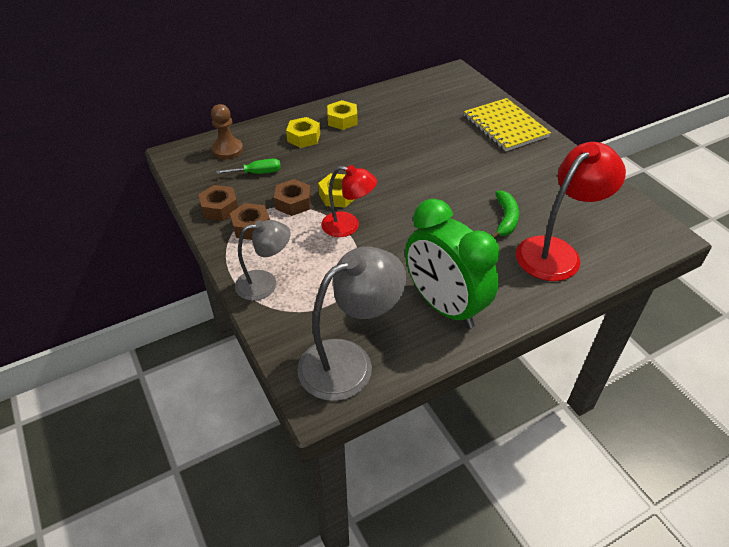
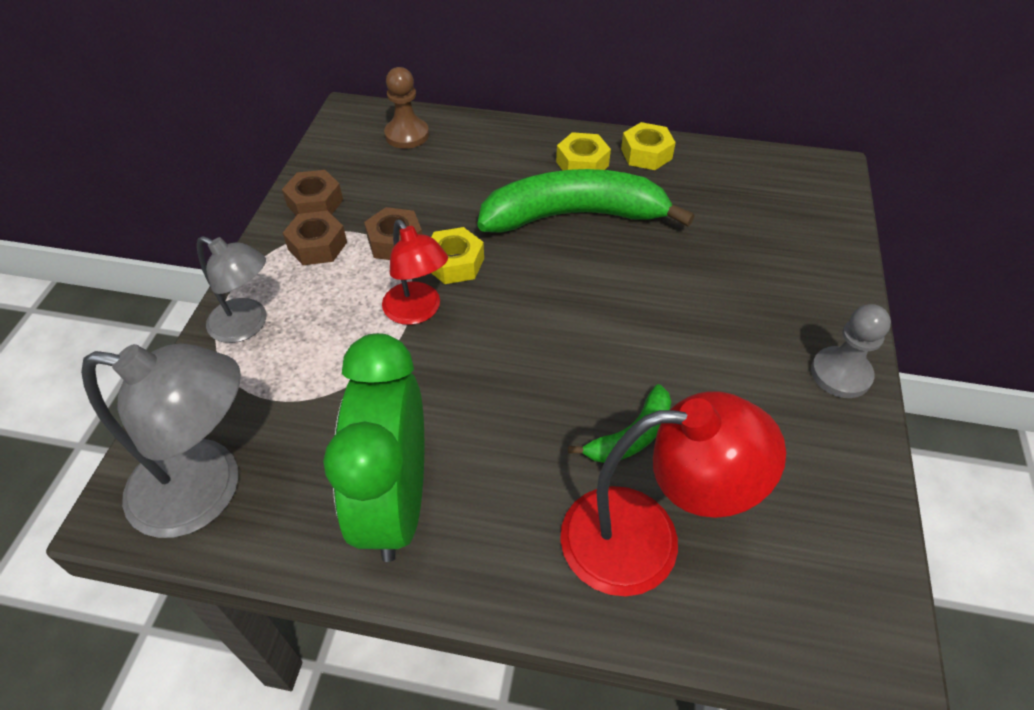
camera: 40 degrees right, 5 degrees up
green screwdriver [216,159,281,174] -> none
yellow nut [286,117,320,148] -> yellow nut moved to [621,122,676,170]
yellow notebook [464,98,551,151] -> none
none -> green banana [477,169,695,233]
none -> grey pawn [811,304,891,398]

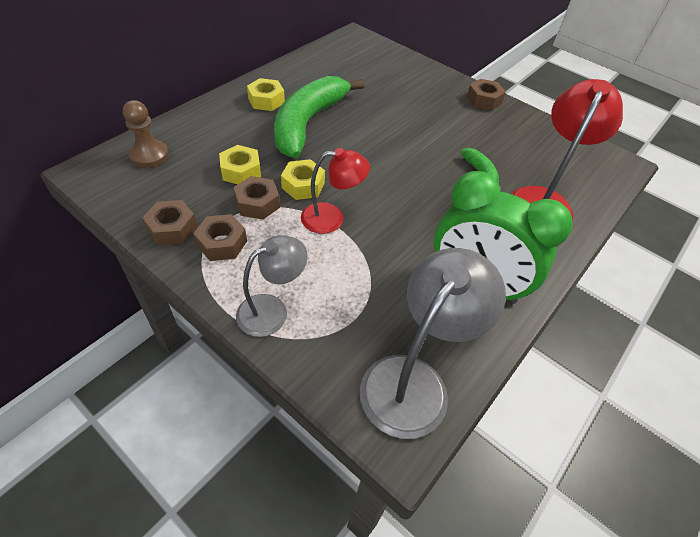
camera: 65 degrees left, 0 degrees up
yellow nut [621,122,676,170] -> yellow nut moved to [219,145,261,184]
grey pawn [811,304,891,398] -> brown nut [467,79,506,111]

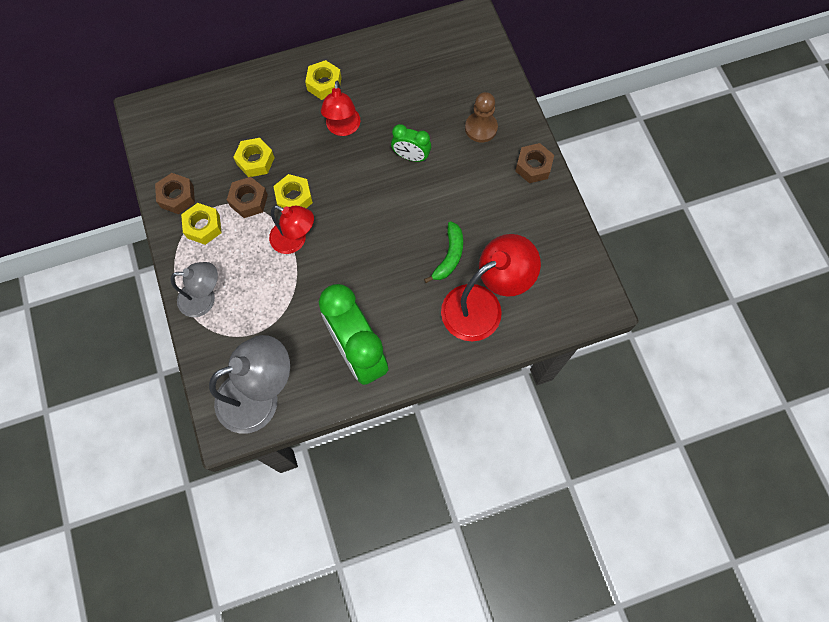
camera: 35 degrees right, 20 degrees up
brown pawn [123,100,169,168] -> brown pawn moved to [465,92,498,143]
brown nut [193,214,247,261] -> yellow nut [181,203,222,245]
green banana [274,76,365,158] -> red lamp [321,81,361,136]
none -> green clock [391,124,431,162]

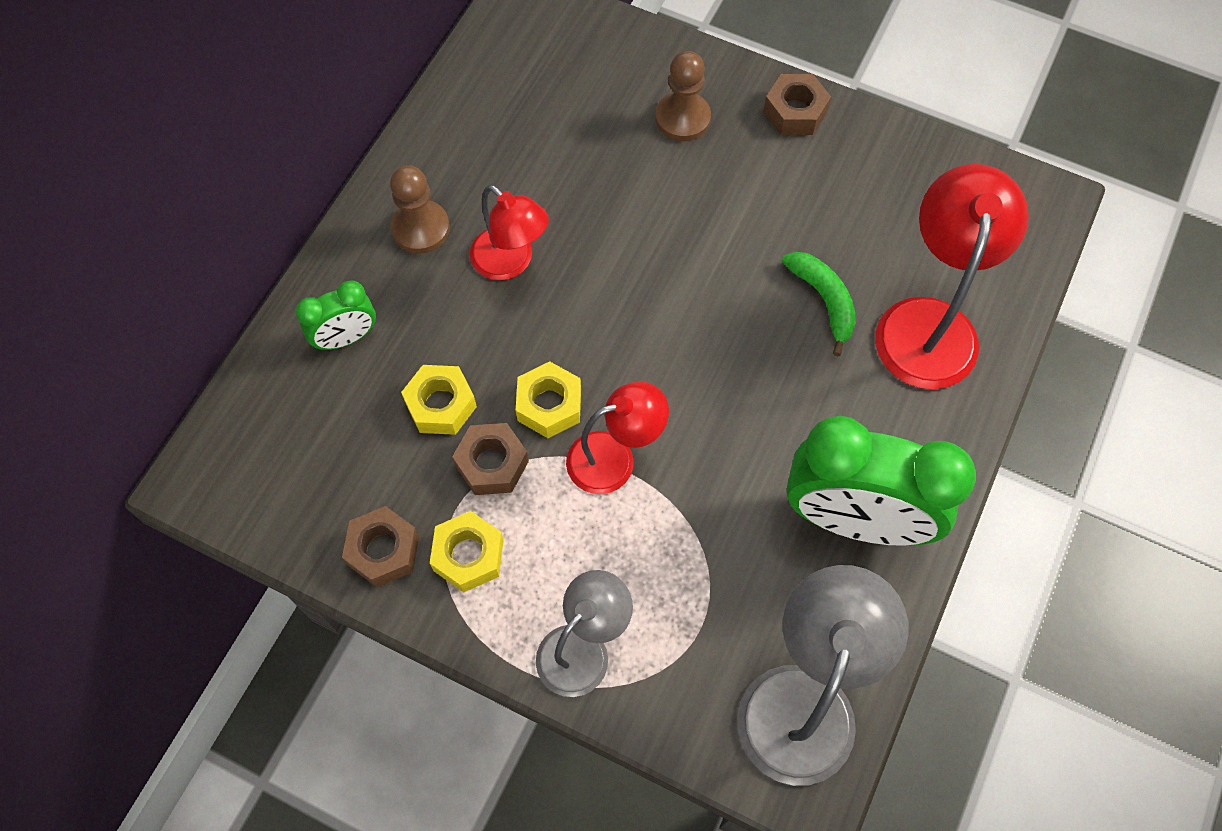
camera: 45 degrees left, 5 degrees down
yellow nut [305,60,341,100] -> brown pawn [390,165,450,254]
green clock [391,124,431,162] -> green clock moved to [296,280,376,350]

